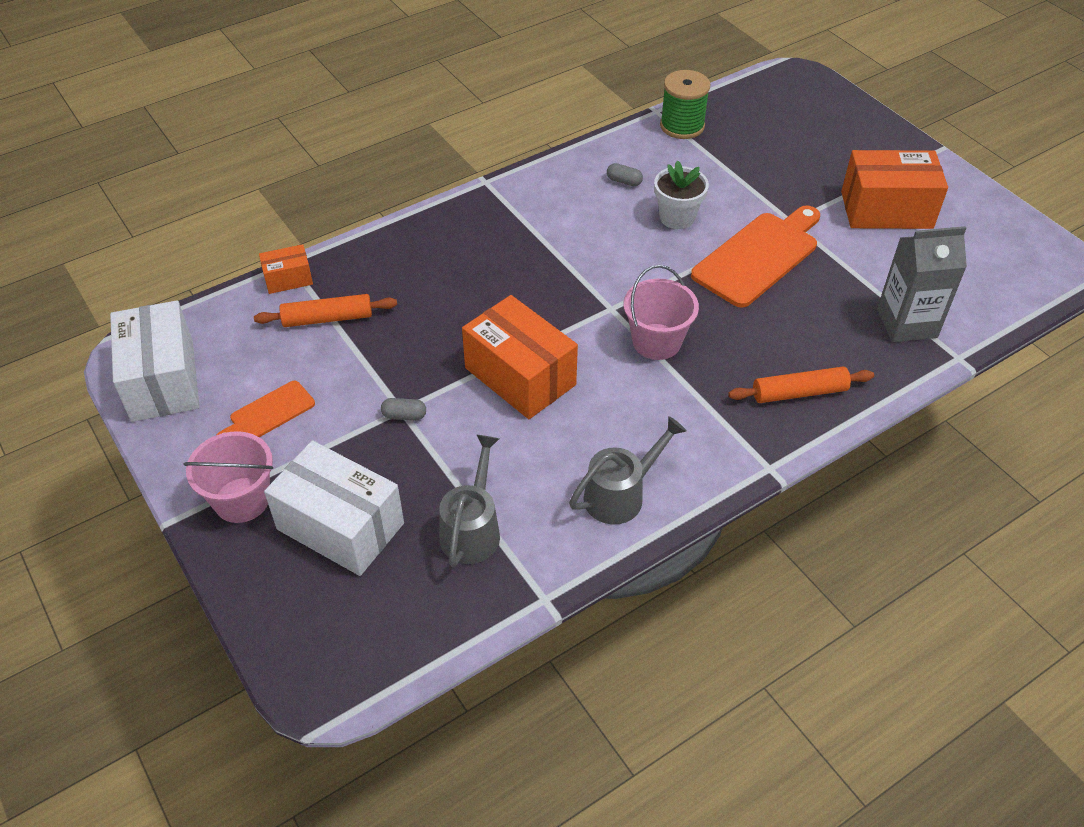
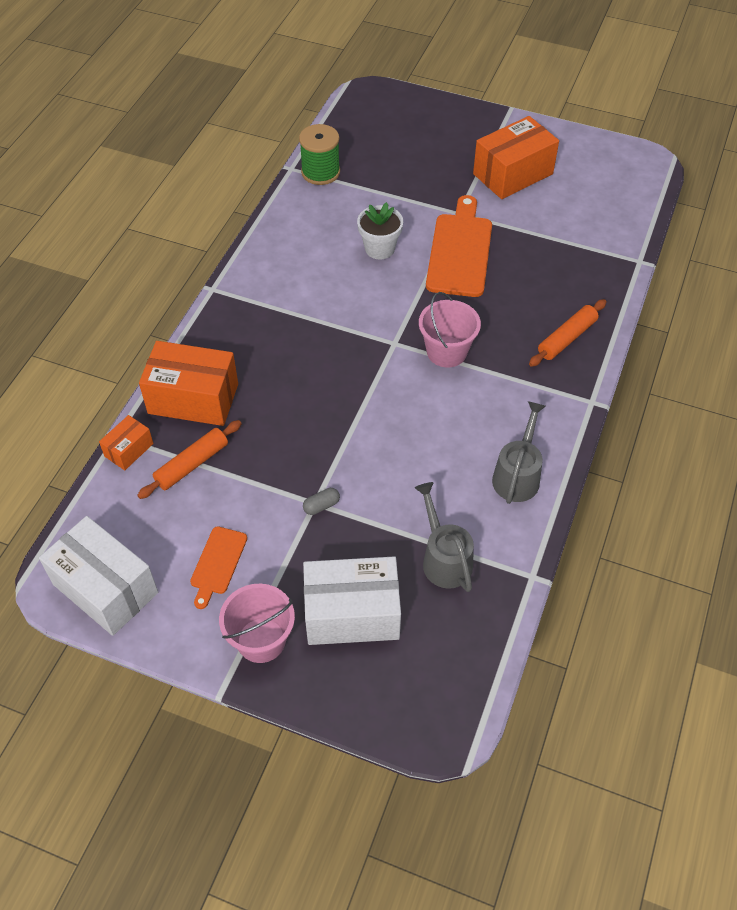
camera: 35 degrees left, 5 degrees up
orange box [462,295,578,419] -> orange box moved to [139,341,238,426]
grey capsule [607,163,643,186] -> none
grey carton [877,226,967,342] -> none

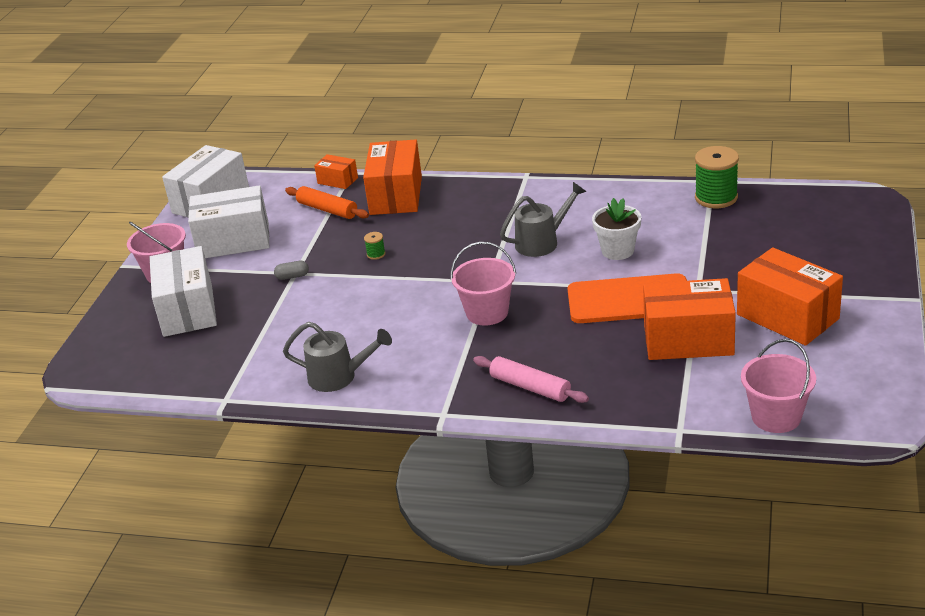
camera: 85 degrees right, 20 degrees down
orange cutting board [190,526,247,609] -> white box [188,185,269,258]
grey capsule [303,488,340,515] -> grey capsule turned 60 degrees counterclockwise [274,261,309,280]
grey watering can [415,482,474,592] -> grey watering can moved to [500,182,586,257]
orange rolling pin [529,299,606,367] -> pink rolling pin [473,356,589,403]
none -> green spool [364,232,385,260]
none -> orange box [643,278,736,360]
none -> pink bucket [741,339,816,433]

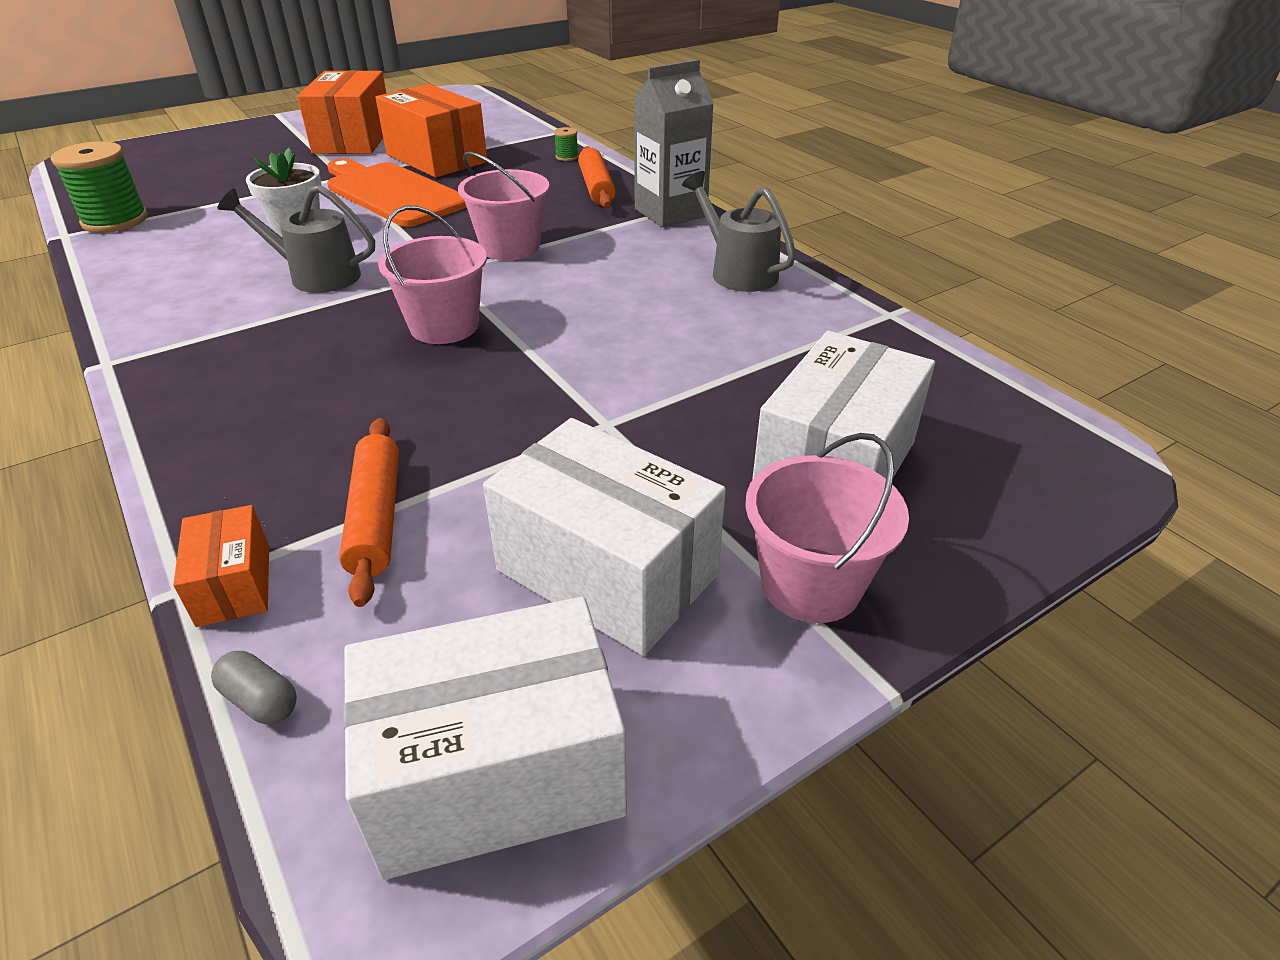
camera: 140 degrees left, 5 degrees up
grey capsule [274,261,309,280] -> grey capsule moved to [211,651,297,724]
orange box [363,140,422,215] -> none
green spool [364,232,385,260] -> green spool moved to [554,127,579,161]
pink rolling pin [473,356,589,403] -> orange rolling pin [578,146,616,208]
pink bucket [741,339,816,433] -> pink bucket moved to [378,206,487,344]
none -> grey carton [634,59,714,227]

